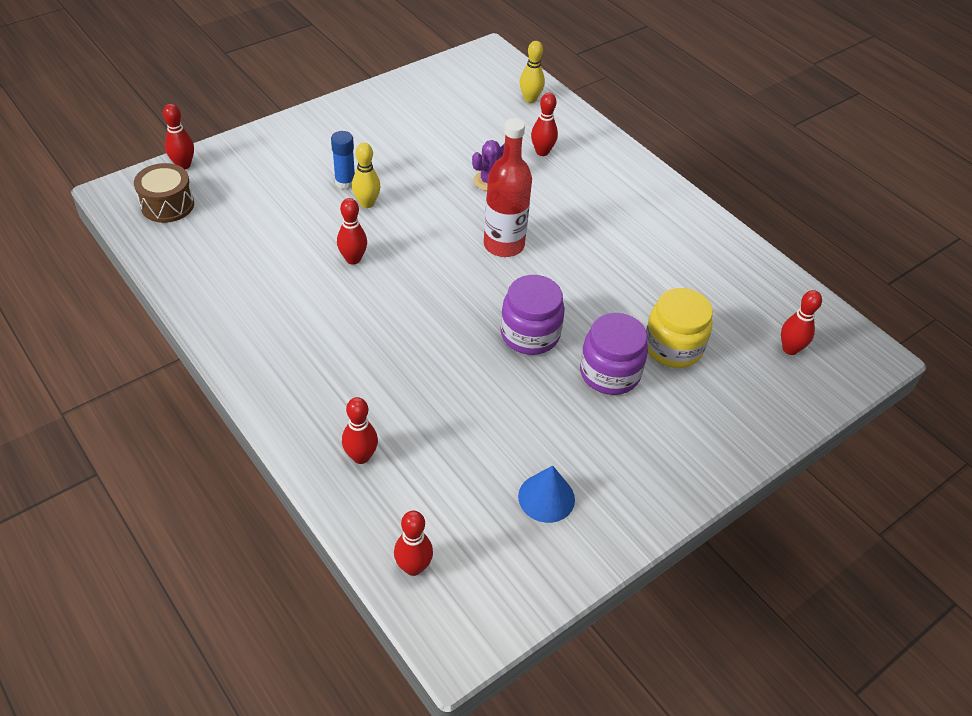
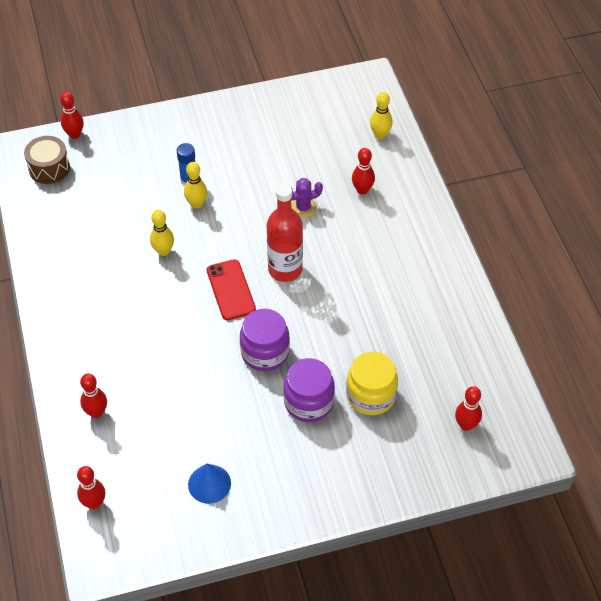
camera: 25 degrees right, 5 degrees up
red bowling pin [337,198,367,265] -> yellow bowling pin [150,210,174,256]
none -> red phone [207,259,256,320]

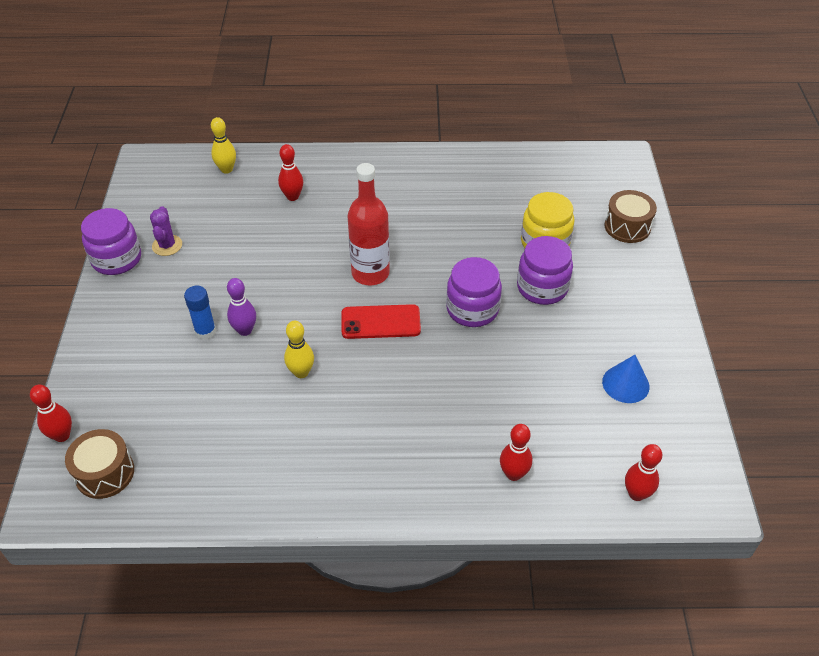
camera: 75 degrees left, 5 degrees down
yellow bowling pin [184,162,207,209] -> purple bowling pin [227,278,256,336]
purple cactus [291,178,323,218] -> purple cactus moved to [150,206,182,256]
red bowling pin [455,386,482,431] -> none
none -> purple jar [81,208,141,275]
none -> brown drum [604,190,657,243]

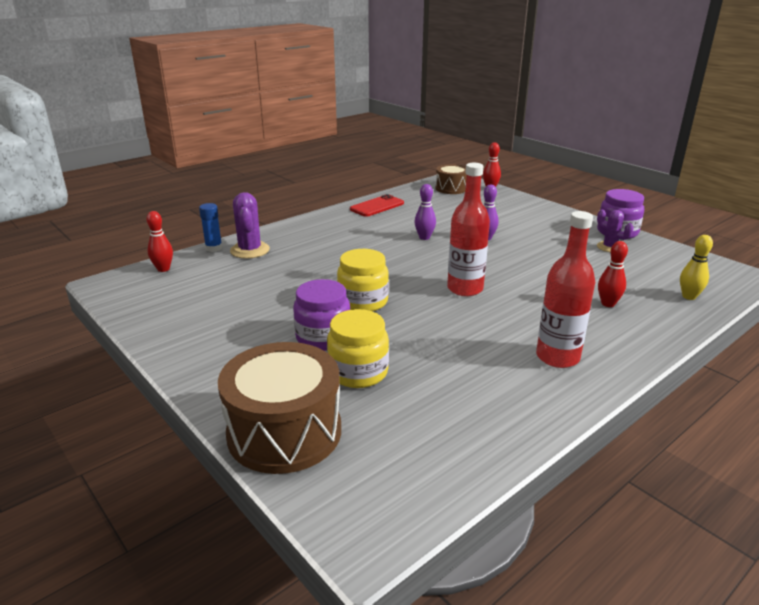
camera: 140 degrees right, 20 degrees down
blue glue stick [184,286,216,340] -> blue glue stick moved to [199,203,222,252]
yellow bowling pin [284,321,314,378] -> purple bowling pin [414,184,436,240]
red phone [342,304,421,339] -> red phone moved to [350,194,404,217]
purple jar [446,257,502,327] -> yellow jar [337,249,389,311]
red bowling pin [500,424,532,481] -> purple cactus [230,192,270,259]
blue cone [602,355,650,403] -> none
brown drum [604,190,657,243] -> brown drum [218,342,341,474], size x1.76
none -> red bottle [536,211,595,368]

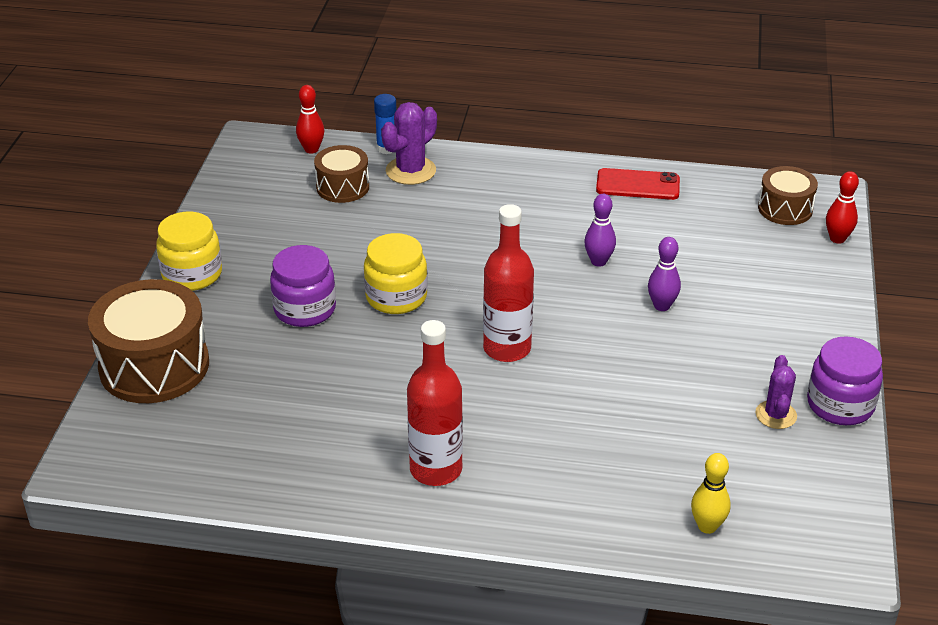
camera: 50 degrees right, 10 degrees up
yellow jar [327,309,389,388] -> yellow jar moved to [156,211,222,291]
red bowling pin [598,241,628,307] -> none
none -> brown drum [314,145,369,203]

